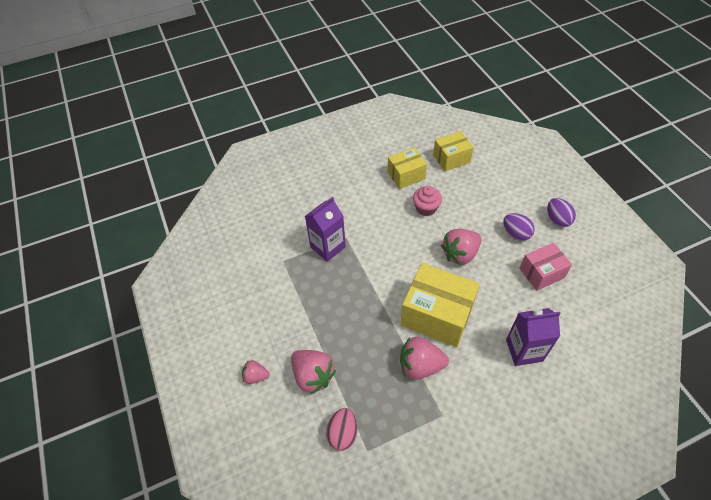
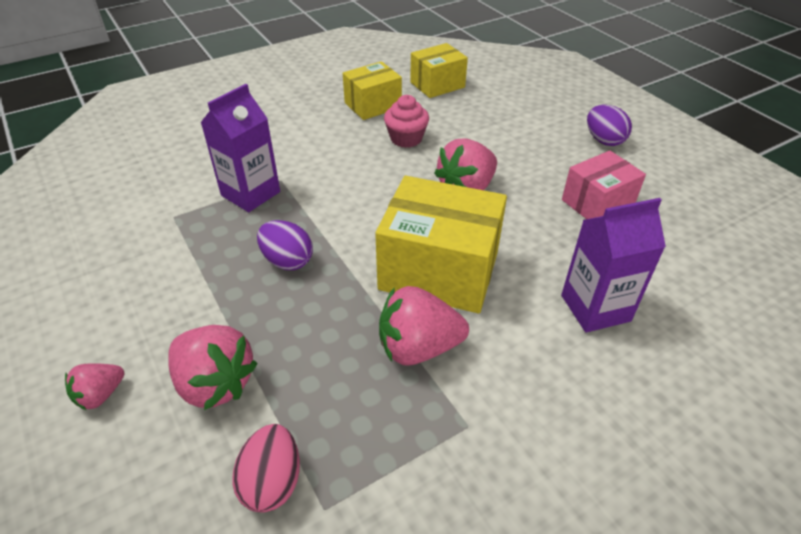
camera: 10 degrees left, 10 degrees down
pink strawberry [242,360,270,384] -> pink strawberry turned 45 degrees counterclockwise [65,363,124,411]
purple egg [503,213,535,241] -> purple egg moved to [257,220,313,270]

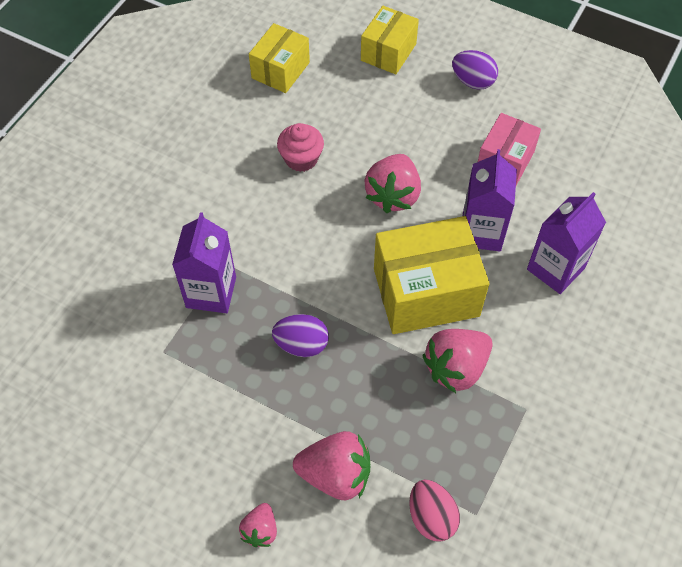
camera: 30 degrees left, 15 degrees up
yellow box [343,61,402,120] -> yellow box moved to [361,6,419,74]
none -> purple carton [463,149,517,251]

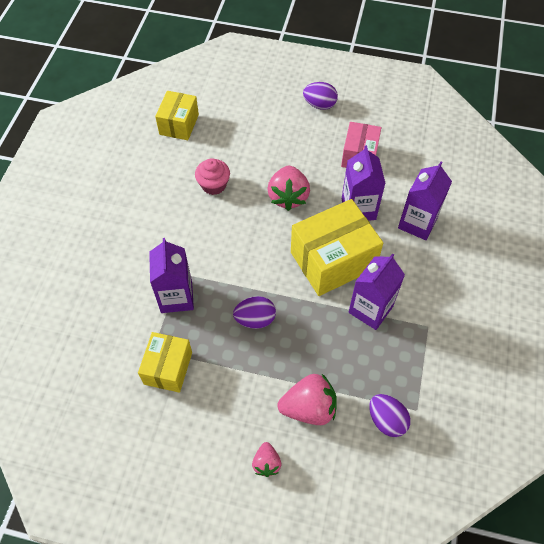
camera: 15 degrees left, 0 degrees up
yellow box [361,6,419,74] -> yellow box moved to [138,332,192,393]
pink egg [409,480,460,541] -> purple egg [369,394,411,437]
pink strawberry [423,329,492,393] -> purple carton [349,253,405,330]

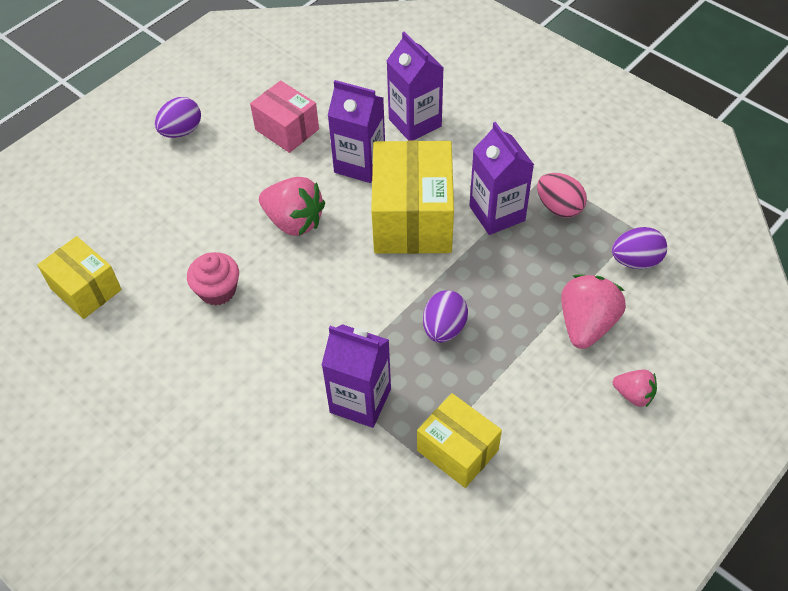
camera: 60 degrees left, 5 degrees down
none -> pink egg [537,173,587,218]

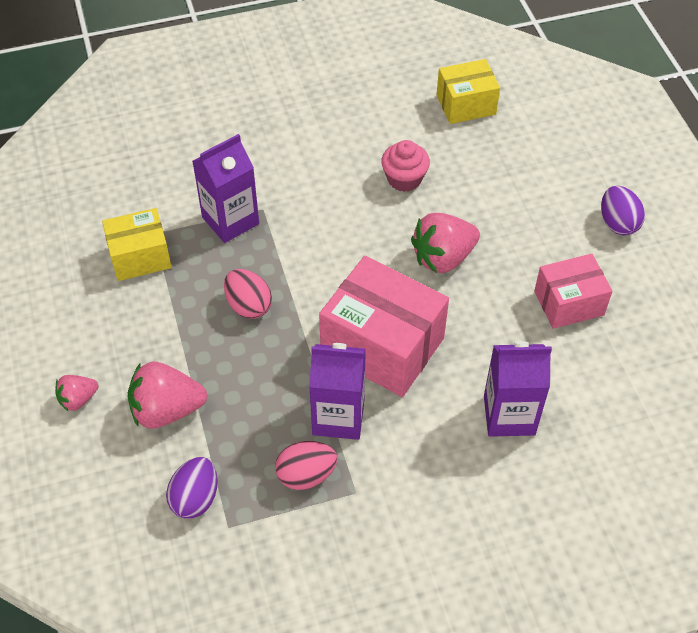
camera: 120 degrees right, 0 degrees up
purple carton [327,80,385,183] -> none
yellow box [371,140,454,254] -> pink box [319,256,449,397]
purple egg [423,290,468,343] -> pink egg [224,269,272,319]
pink strawberry [561,275,626,349] -> pink strawberry turned 120 degrees clockwise [127,362,207,429]

